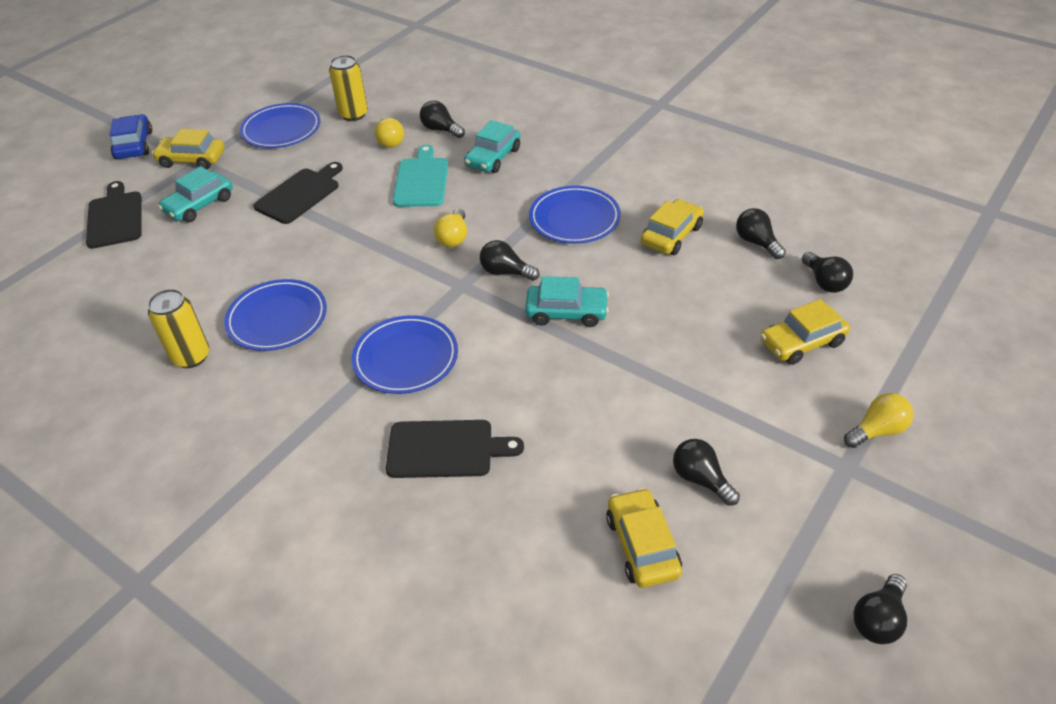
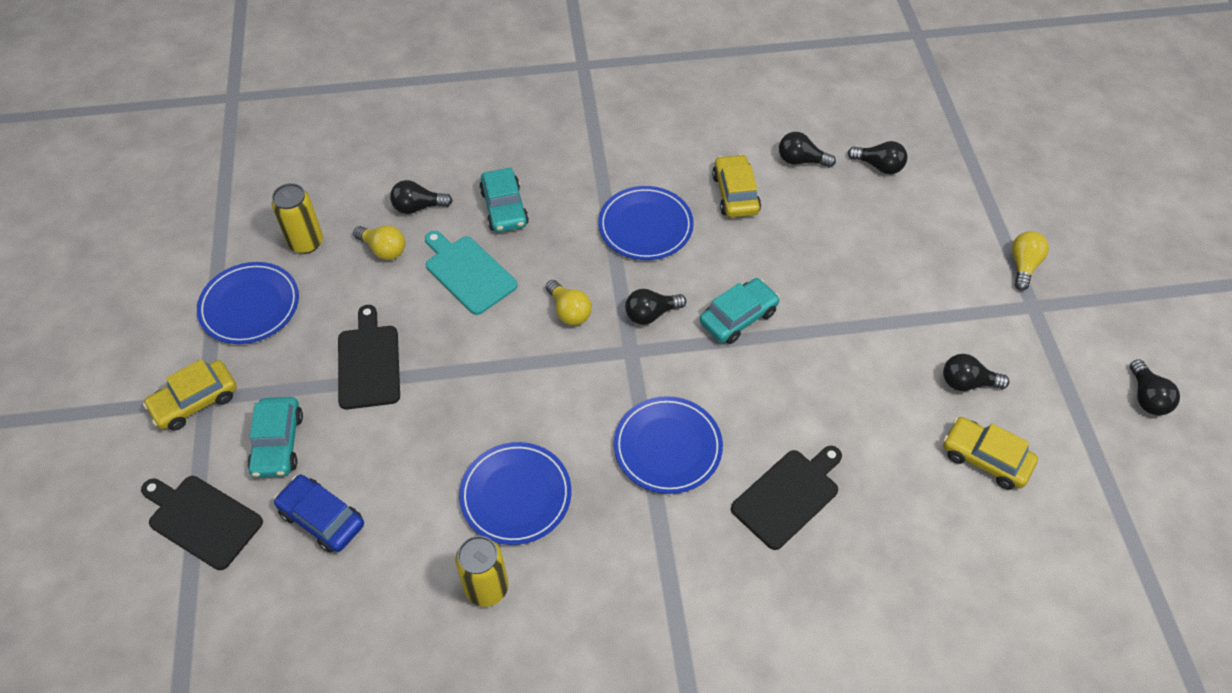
camera: 45 degrees left, 10 degrees up
blue car [109,114,152,159] -> blue car moved to [274,475,364,553]
yellow car [761,299,850,365] -> none

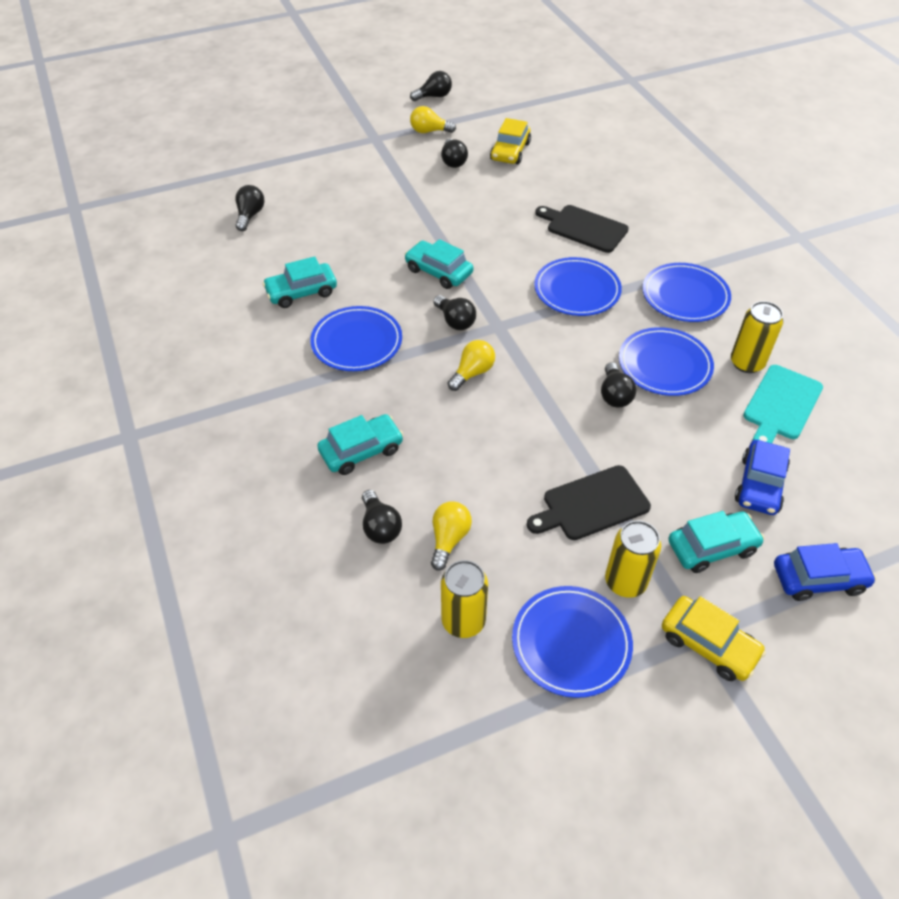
camera: 105 degrees left, 5 degrees down
black cutting board [141,476,263,570] -> blue car [774,543,876,601]
turquoise cutting board [425,231,518,315] -> turquoise cutting board moved to [743,365,823,443]
yellow car [712,154,761,218] -> turquoise car [262,256,337,308]
black light bulb [779,132,836,167] -> black light bulb moved to [601,362,637,408]
yellow light bulb [1012,231,1049,291] -> yellow light bulb moved to [410,106,456,133]
none -> yellow can [605,520,661,598]
none -> blue plate [642,263,731,322]

